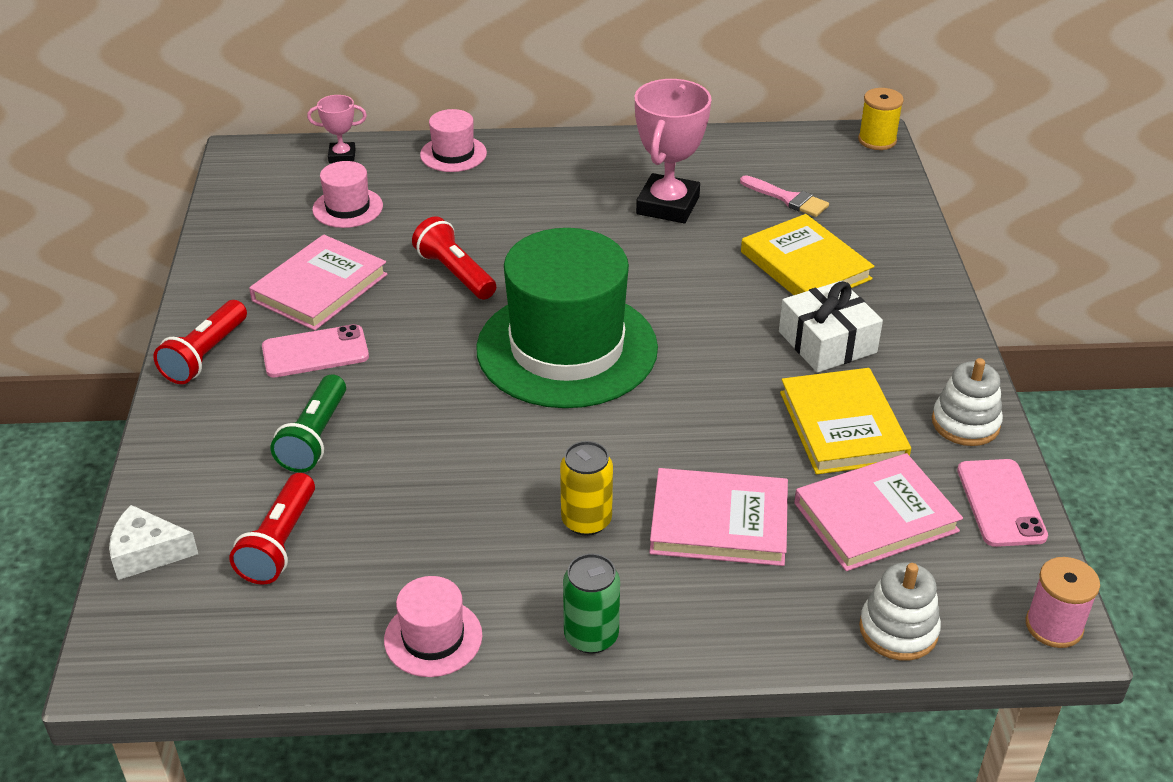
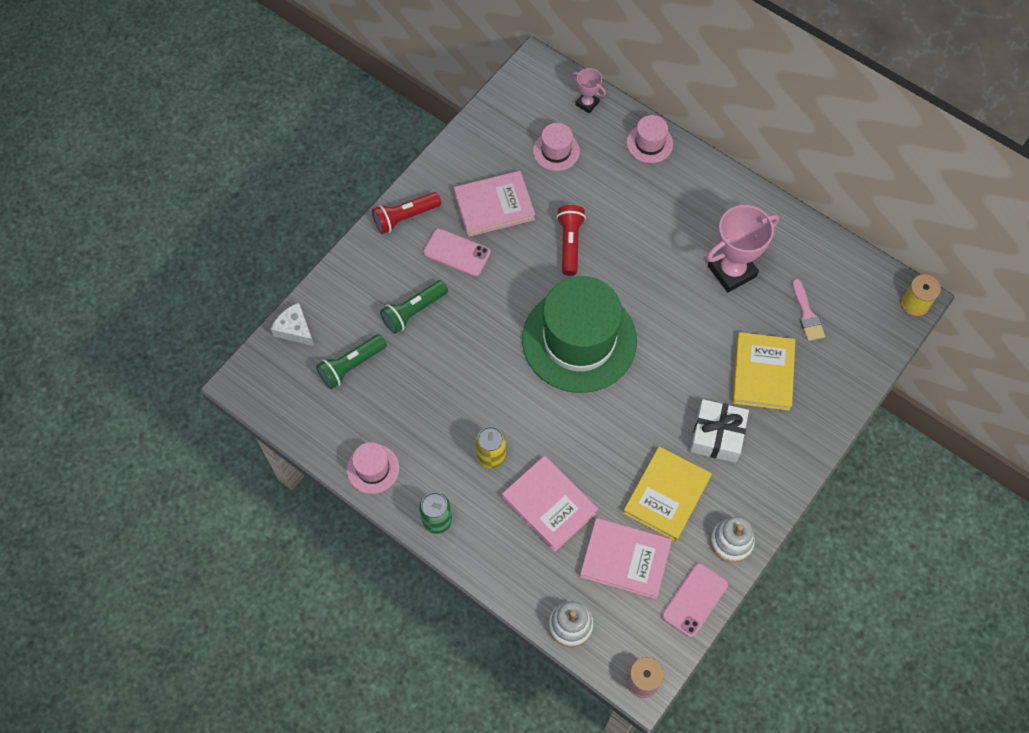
camera: 40 degrees right, 25 degrees up
red flashlight [229,473,315,585] -> green flashlight [316,334,387,389]

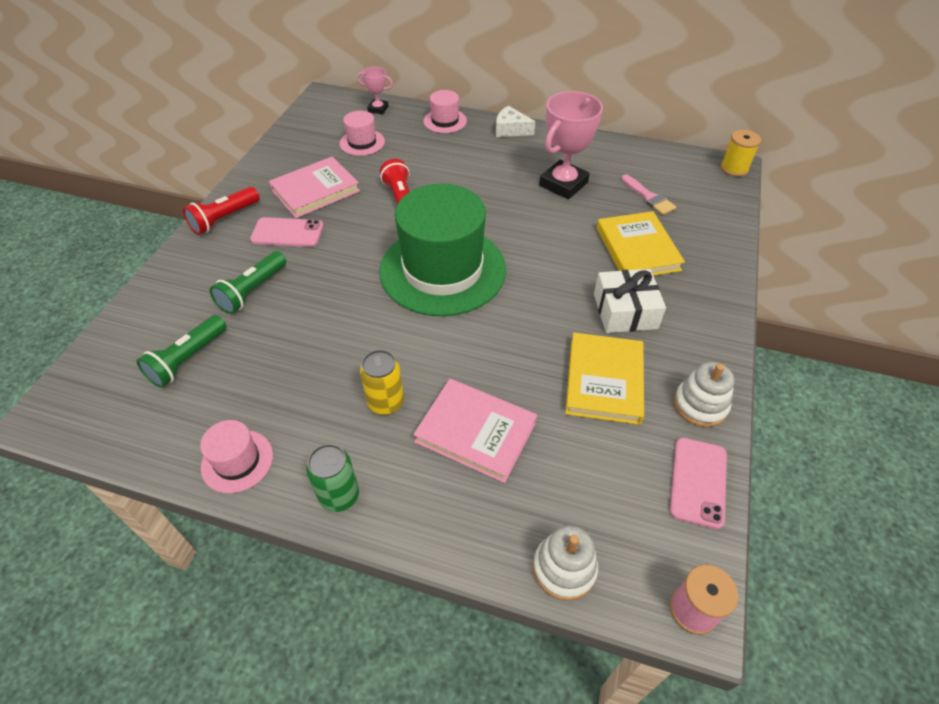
camera: 20 degrees left, 15 degrees down
white cheese [271,303,314,346] -> white cheese moved to [496,106,535,137]
pink book [580,518,672,599] -> none

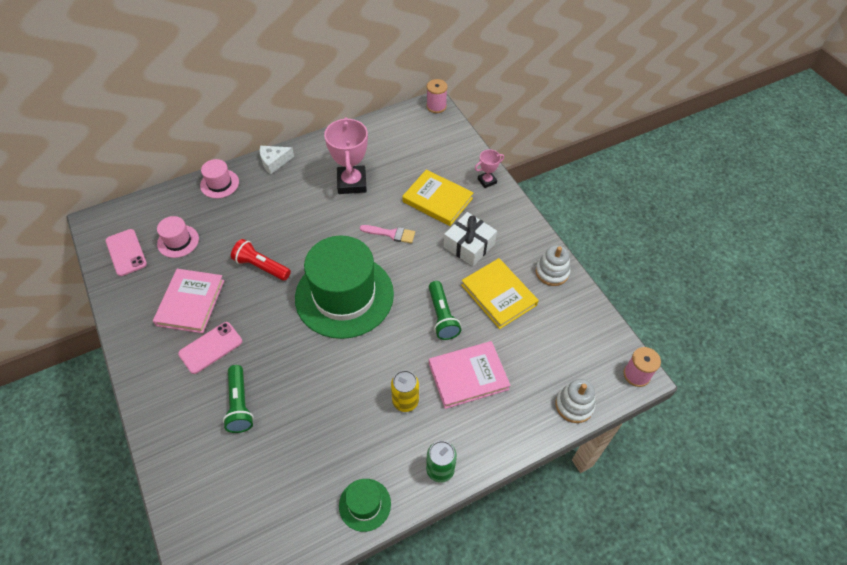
camera: 45 degrees left, 5 degrees up
green flashlight [136,315,227,388] -> green flashlight moved to [429,281,461,340]
red flashlight [183,187,260,235] -> none
pink hat [200,420,273,493] -> green hat [339,479,391,532]
pink trophy [357,67,393,114] -> pink trophy moved to [475,149,504,188]
pink brush [621,174,676,215] -> pink brush moved to [360,225,415,243]
pink phone [670,438,727,529] -> pink phone moved to [105,229,147,276]
yellow spool [721,130,761,177] -> pink spool [426,79,448,113]

